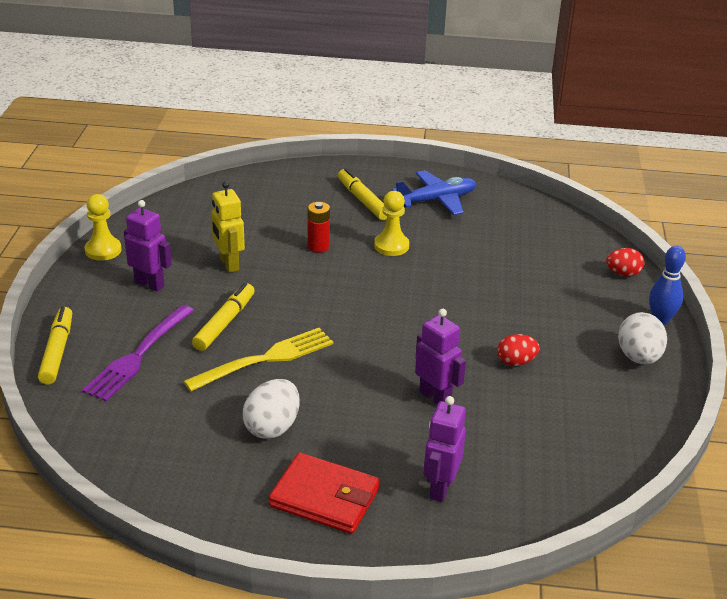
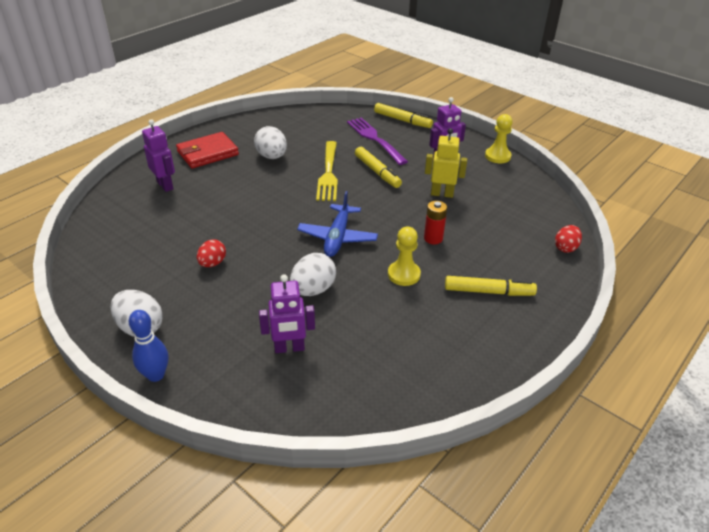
camera: 125 degrees right, 5 degrees up
blue plane [392,170,477,215] -> blue plane moved to [297,191,378,257]
purple robot [415,309,466,405] -> purple robot moved to [259,274,315,353]
red egg [606,248,644,276] -> red egg moved to [555,225,582,253]
none -> white egg [290,253,336,296]

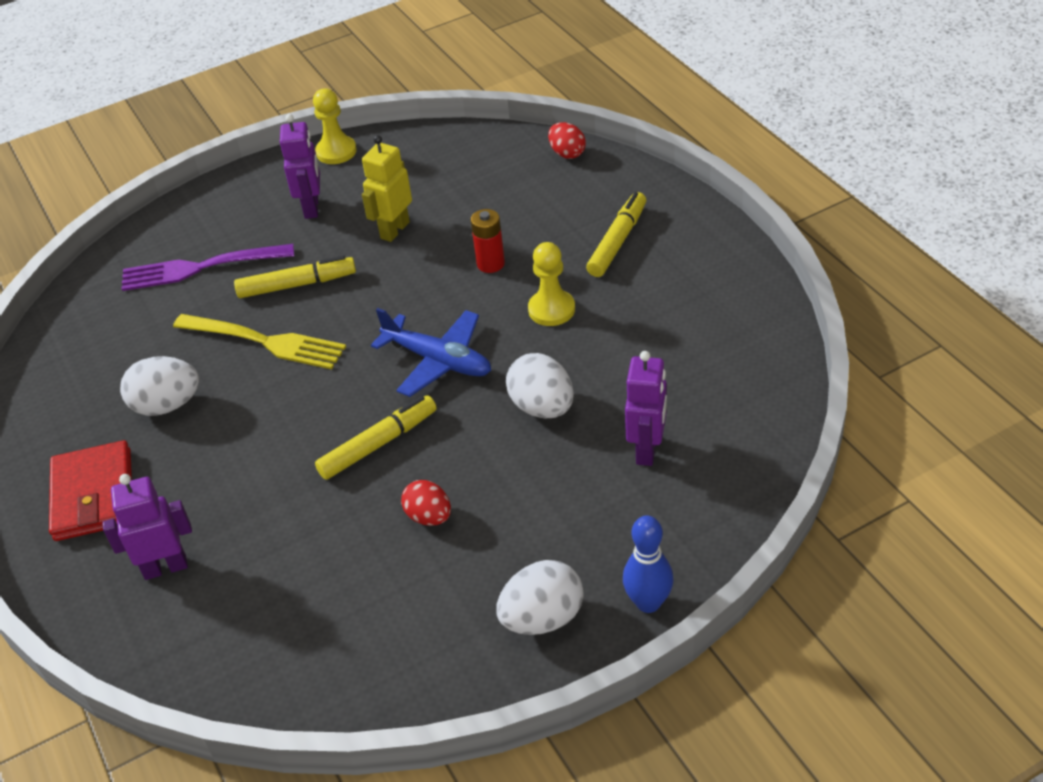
camera: 65 degrees left, 5 degrees up
yellow marker [374,103,433,128] -> yellow marker moved to [315,395,437,480]

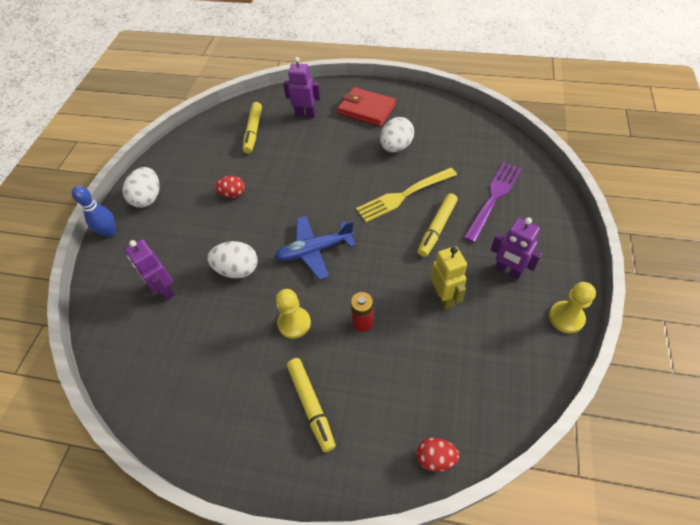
camera: 130 degrees right, 10 degrees up
purple robot [102,474,192,580] -> purple robot turned 105 degrees counterclockwise [283,57,321,118]
yellow marker [315,395,437,480] -> yellow marker moved to [243,102,262,154]

